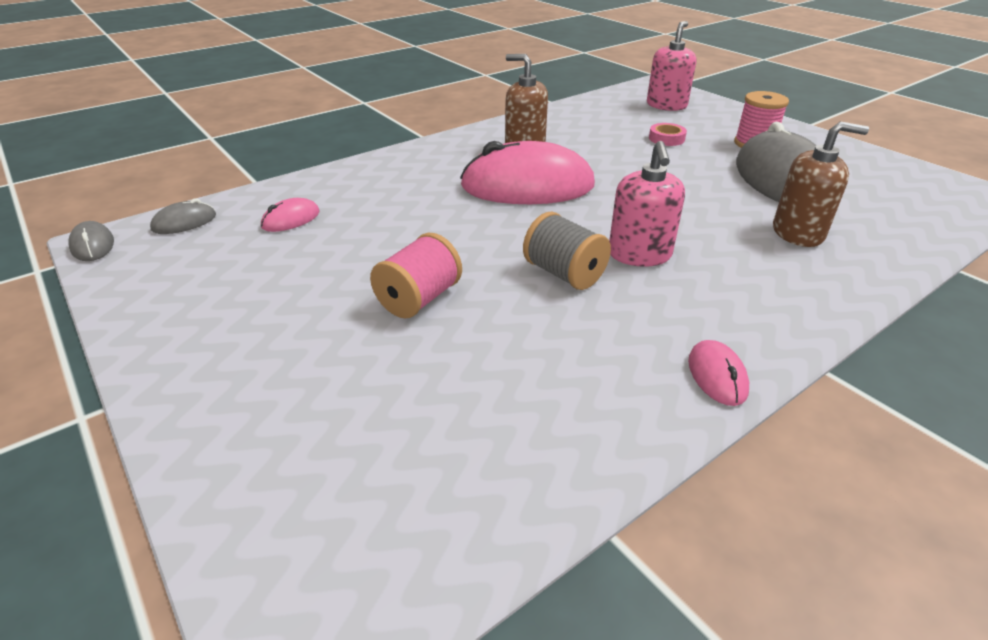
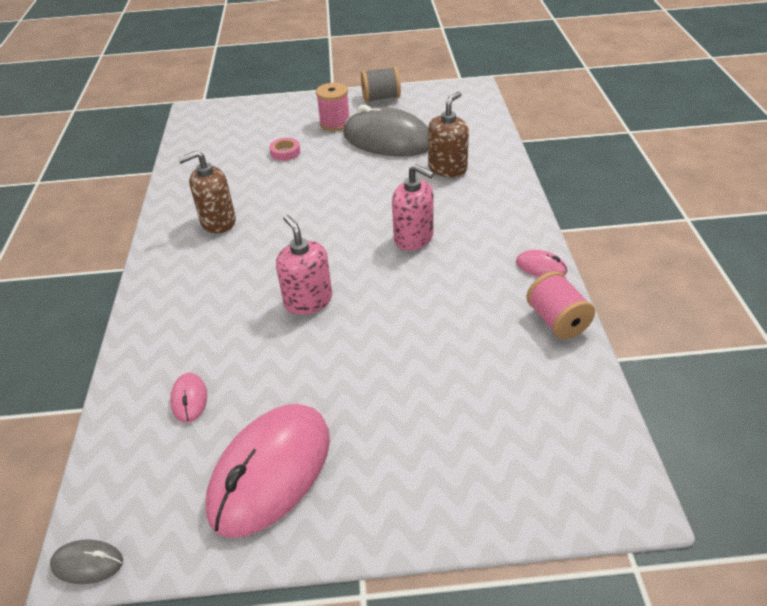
camera: 55 degrees left, 5 degrees up
grey mouse [150,198,216,234] -> none
pink spool [370,233,462,318] -> pink spool moved to [526,271,595,339]
pink mouse [460,141,595,204] -> pink mouse moved to [205,404,330,538]
grey spool [523,212,611,290] -> grey spool moved to [361,67,401,102]
pink soap dispenser [647,21,696,111] -> pink soap dispenser moved to [276,215,332,315]

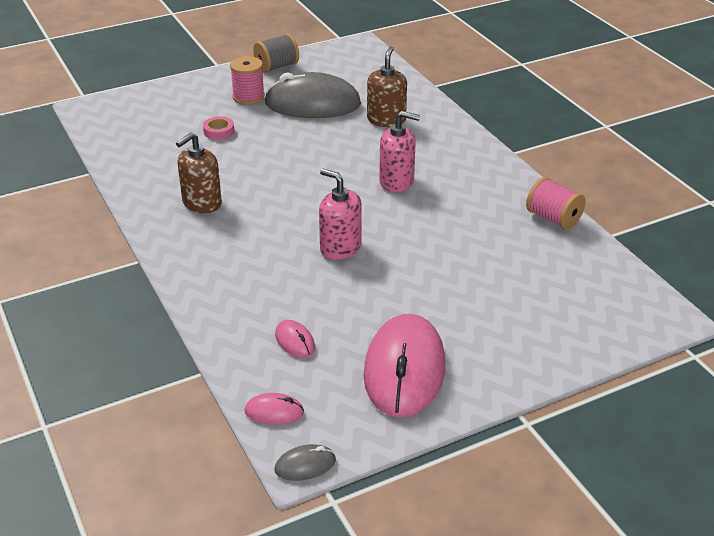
camera: 25 degrees left, 5 degrees down
pink mouse [516,250,567,277] -> pink mouse moved to [244,393,304,425]

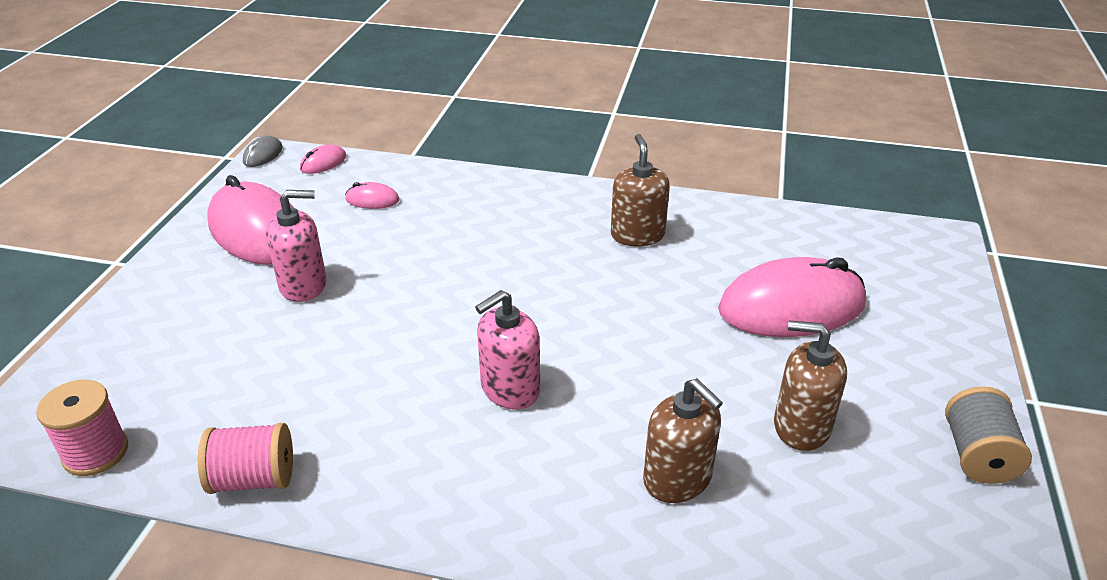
camera: 130 degrees right, 0 degrees up
pink tape [203,116,234,140] -> pink mouse [718,257,866,337]
pink spool [230,56,265,105] -> pink spool moved to [36,380,128,476]
grey mouse [264,72,361,118] -> brown soap dispenser [774,321,847,451]
pink soap dispenser [319,169,362,260] -> pink soap dispenser moved to [266,190,327,302]

